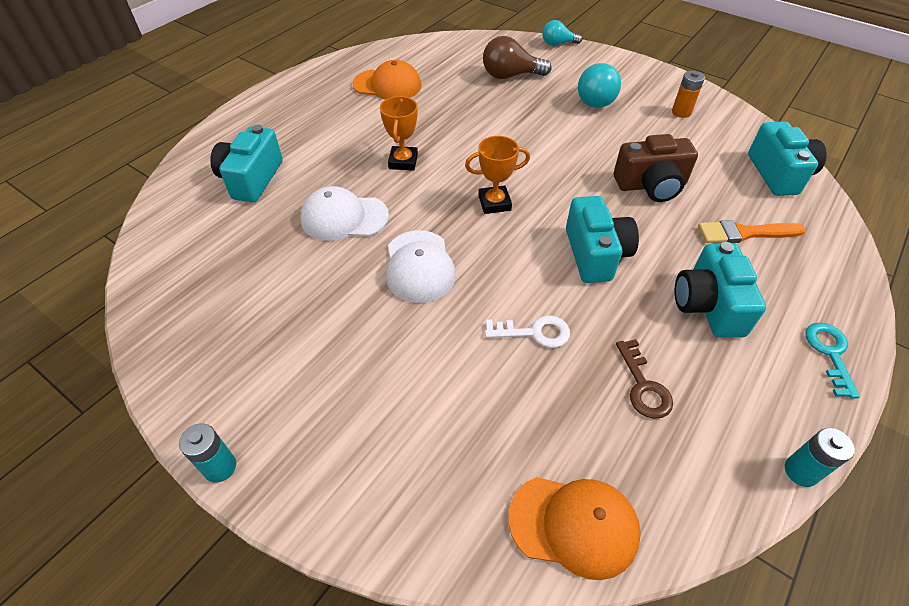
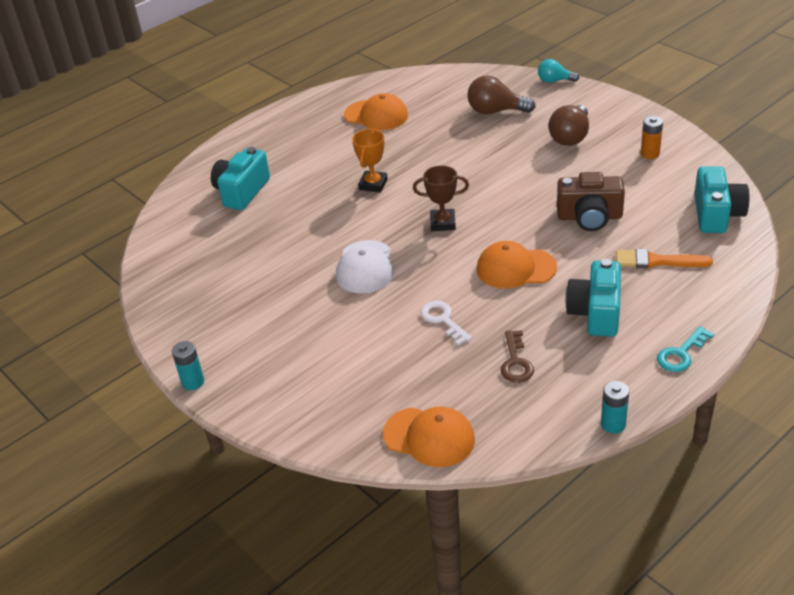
camera: 15 degrees right, 10 degrees down
white cap [300,186,389,241] -> none
orange trophy [465,136,530,214] -> brown trophy [413,166,469,231]
white key [485,315,570,348] -> white key turned 135 degrees counterclockwise [421,301,472,346]
turquoise camera [566,196,639,283] -> orange cap [476,241,557,289]
turquoise light bulb [578,63,621,108] -> brown light bulb [549,105,589,146]
turquoise key [806,322,860,398] -> turquoise key turned 150 degrees counterclockwise [657,326,714,372]

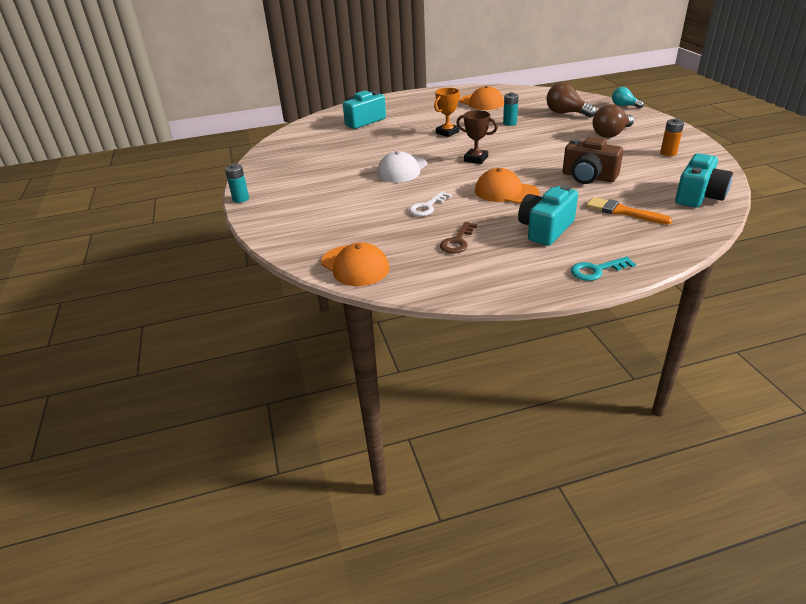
camera: 25 degrees right, 5 degrees down
white key [421,301,472,346] -> white key turned 135 degrees counterclockwise [409,191,452,216]
turquoise battery [601,381,629,434] -> turquoise battery moved to [503,92,518,126]

